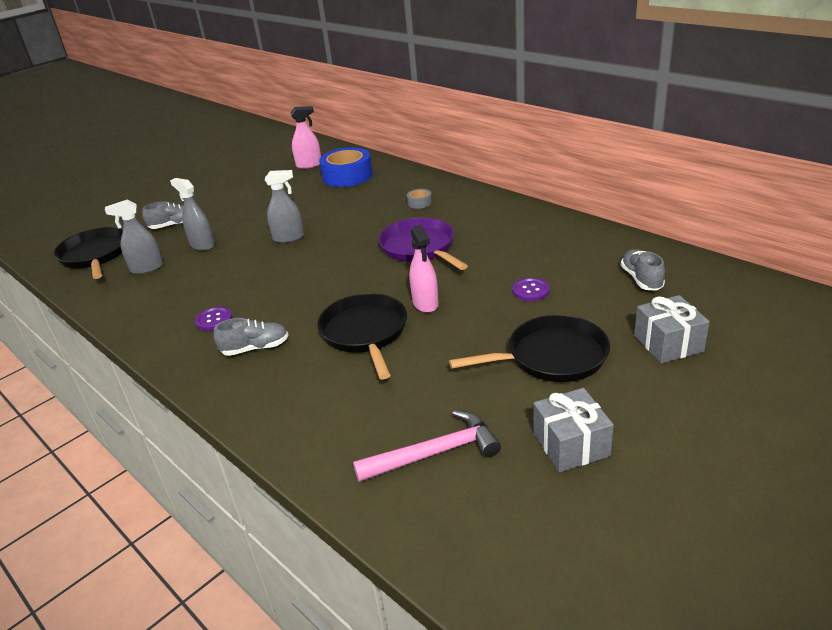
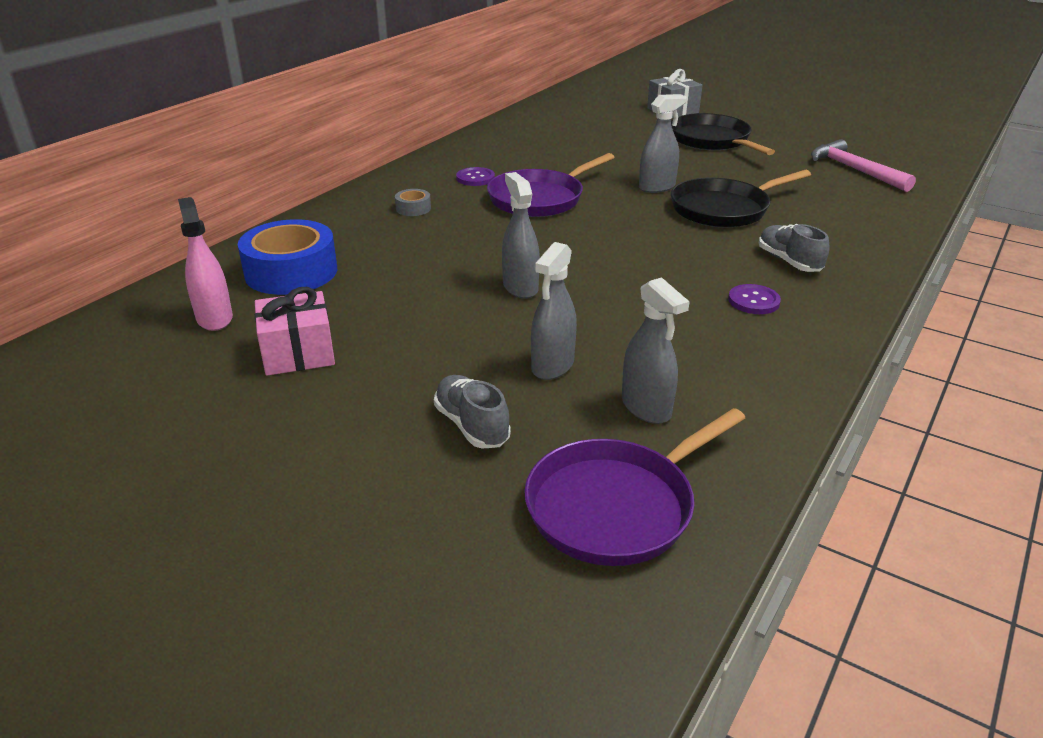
camera: 105 degrees left, 0 degrees up
black pan [54,227,123,279] -> purple pan [524,408,745,566]
pink spray bottle [409,225,439,313] -> grey spray bottle [639,94,686,193]
purple button [512,278,550,301] -> purple button moved to [456,167,495,186]
grey gift [533,388,614,472] -> none
grey shoe [621,249,665,291] -> none
none -> pink gift [255,287,335,376]

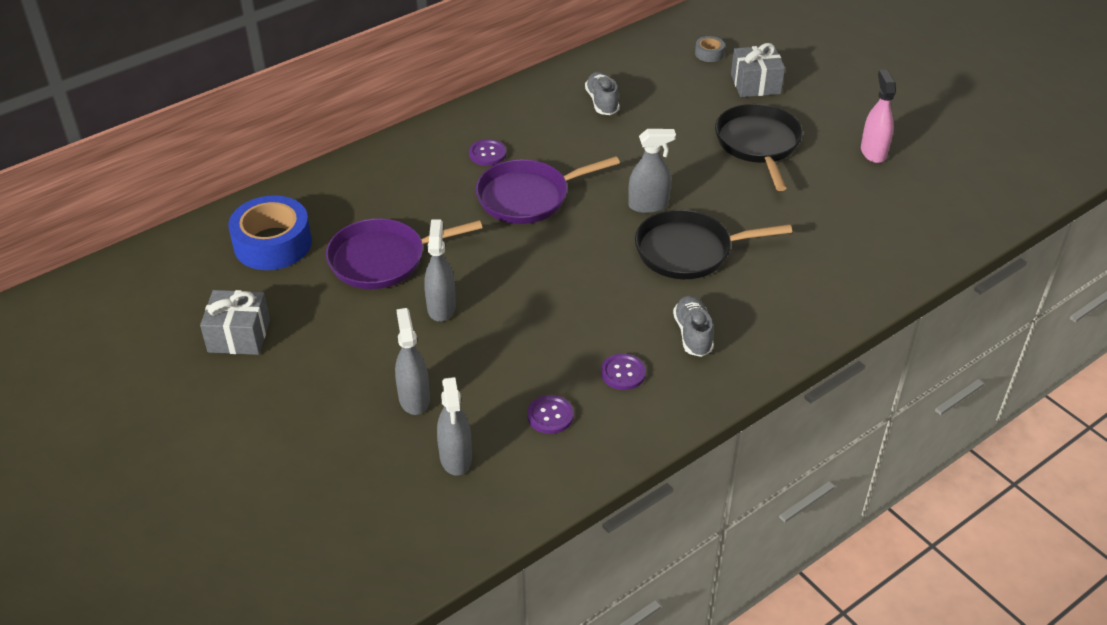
camera: 20 degrees right, 10 degrees up
pink spray bottle [178,197,233,331] -> pink spray bottle moved to [861,70,896,163]
pink gift [255,287,335,376] -> grey gift [200,290,270,355]
grey tape [395,189,431,216] -> grey tape moved to [695,36,725,62]
grey shoe [434,375,511,449] -> grey shoe moved to [585,72,620,115]
purple pan [524,408,745,566] -> purple pan moved to [326,218,482,289]
grey spray bottle [531,242,577,380] -> grey spray bottle turned 120 degrees clockwise [395,308,430,415]
pink hammer [811,139,916,192] -> none
none -> purple button [527,395,574,434]

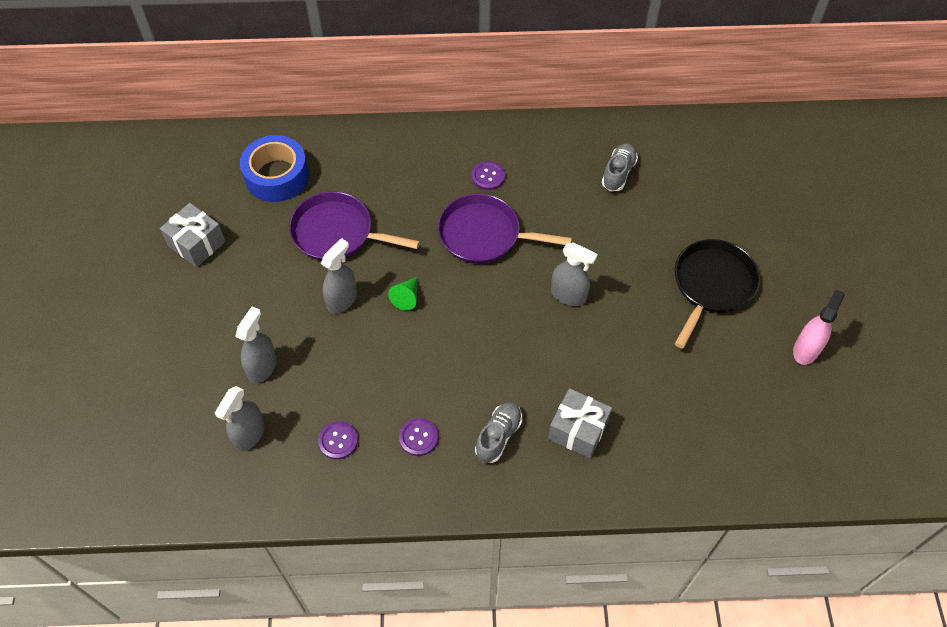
camera: 35 degrees right, 15 degrees up
black pan [635,210,792,279] -> none
grey tape [695,36,725,62] -> none
grey gift [731,43,785,97] -> grey gift moved to [548,388,612,458]
none -> green cone [388,277,417,310]

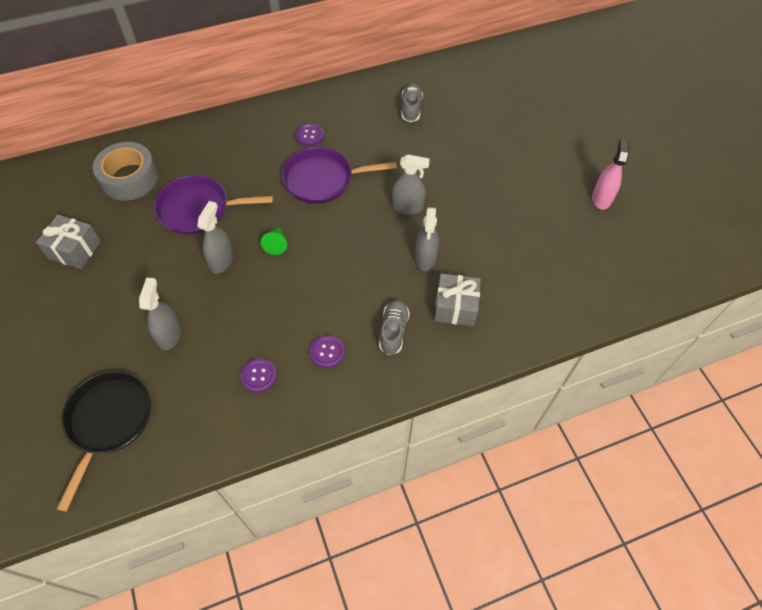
camera: 20 degrees left, 0 degrees up
grey spray bottle [215,386,265,451] -> grey spray bottle moved to [415,207,439,271]
blue tape [240,135,309,202] -> grey tape [93,142,158,201]
black pan [675,239,760,349] -> black pan moved to [57,371,151,512]

